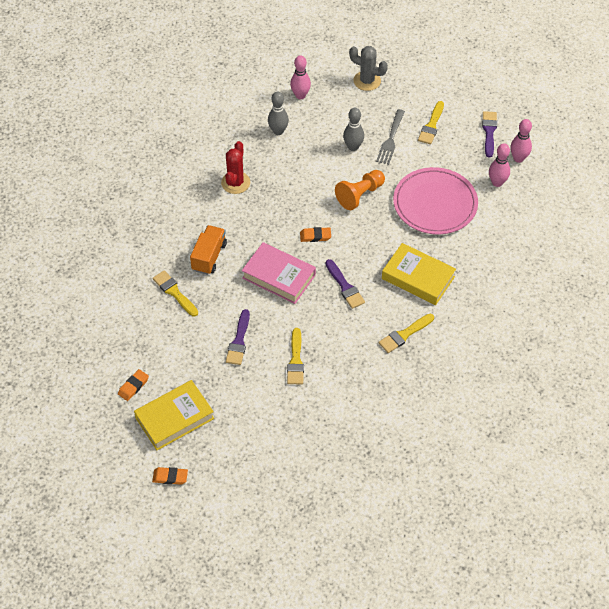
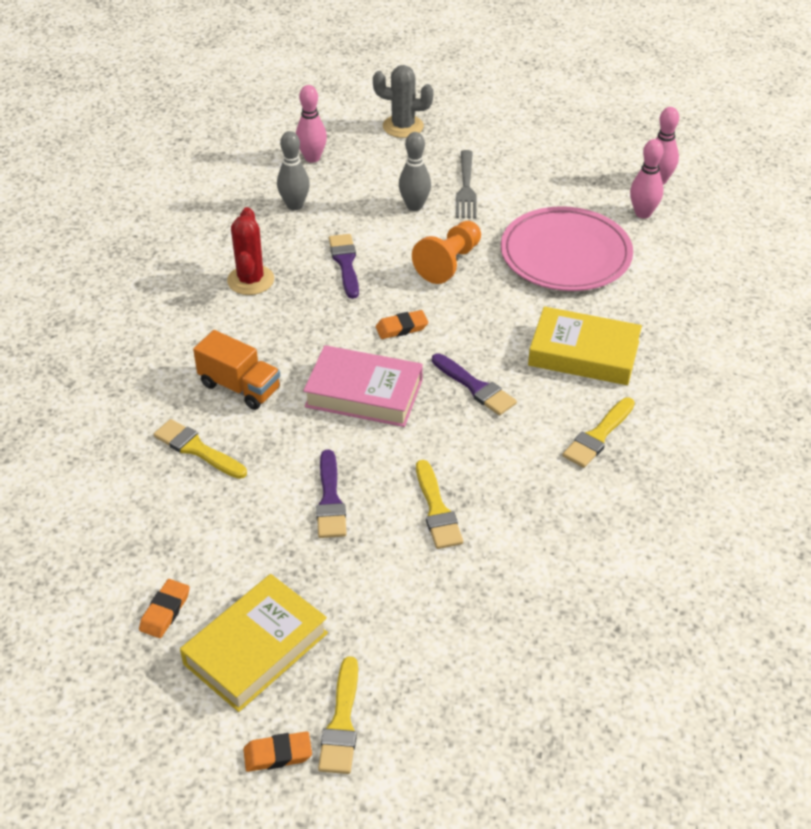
camera: 15 degrees left, 10 degrees down
orange truck [190,225,227,275] -> orange truck turned 120 degrees clockwise [193,330,280,410]
yellow brush [418,101,444,144] -> yellow brush moved to [318,656,358,774]
purple brush [482,111,497,158] -> purple brush moved to [329,234,359,299]

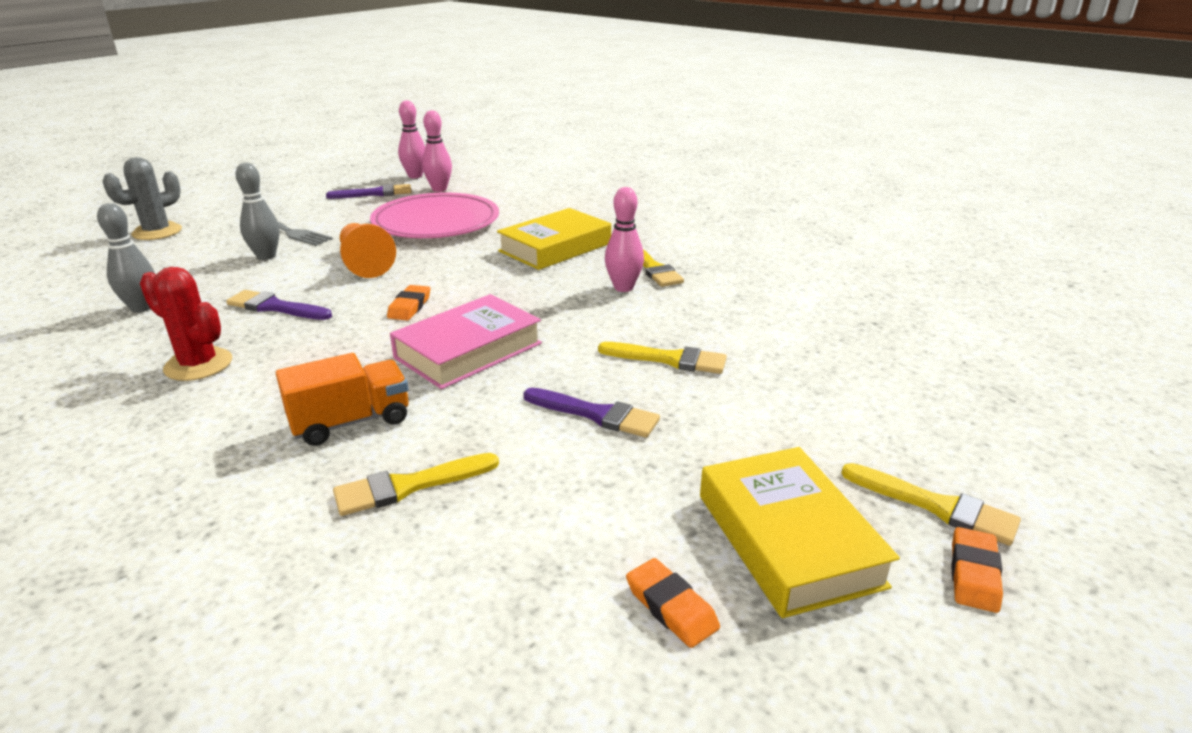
camera: 60 degrees left, 15 degrees down
pink bowling pin [296,85,327,163] -> pink bowling pin moved to [605,187,644,292]
purple brush [432,353,517,415] -> purple brush moved to [326,184,411,199]

